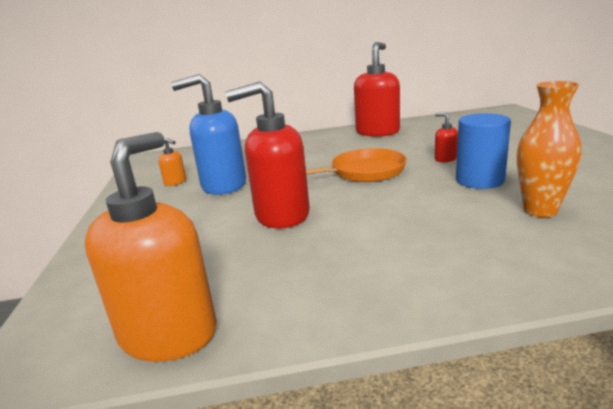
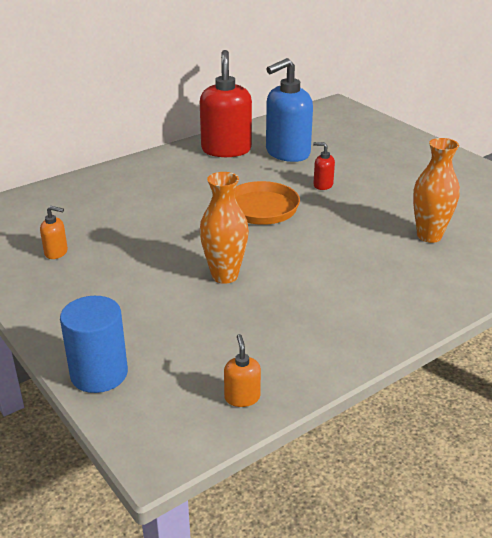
camera: 30 degrees left, 10 degrees up
orange soap dispenser [85,132,217,362] -> orange soap dispenser [224,334,261,407], size x0.44
blue soap dispenser [171,74,246,195] -> blue soap dispenser moved to [266,58,313,162]
red soap dispenser [225,82,310,228] -> orange vase [200,172,249,284]
blue cylinder [456,113,511,189] -> blue cylinder moved to [60,296,128,393]

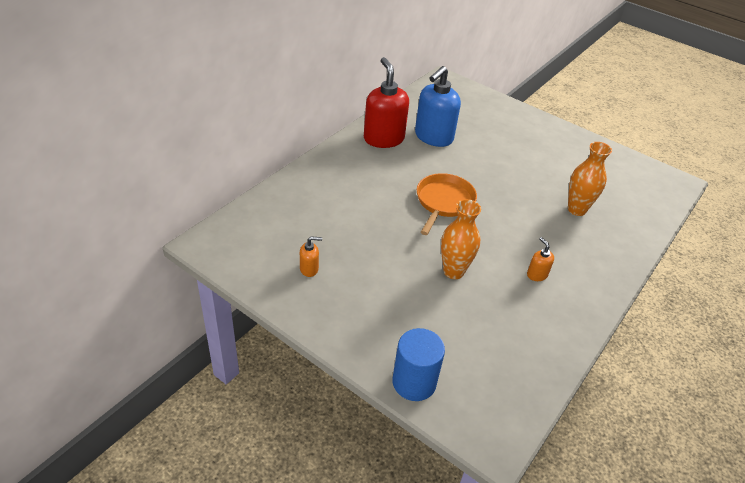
camera: 20 degrees left, 10 degrees up
orange soap dispenser [224,334,261,407] -> orange soap dispenser moved to [527,237,554,281]
red soap dispenser [313,142,335,190] -> none

